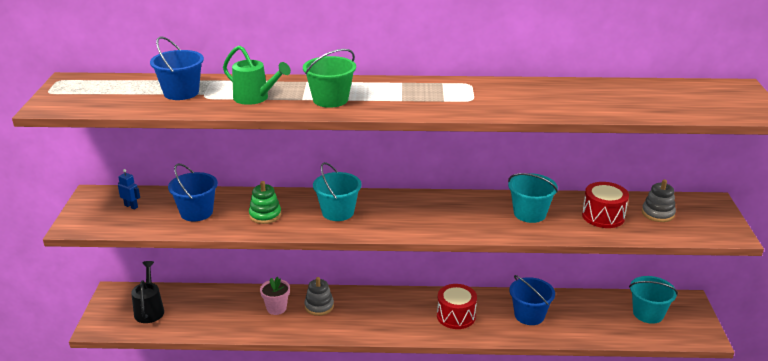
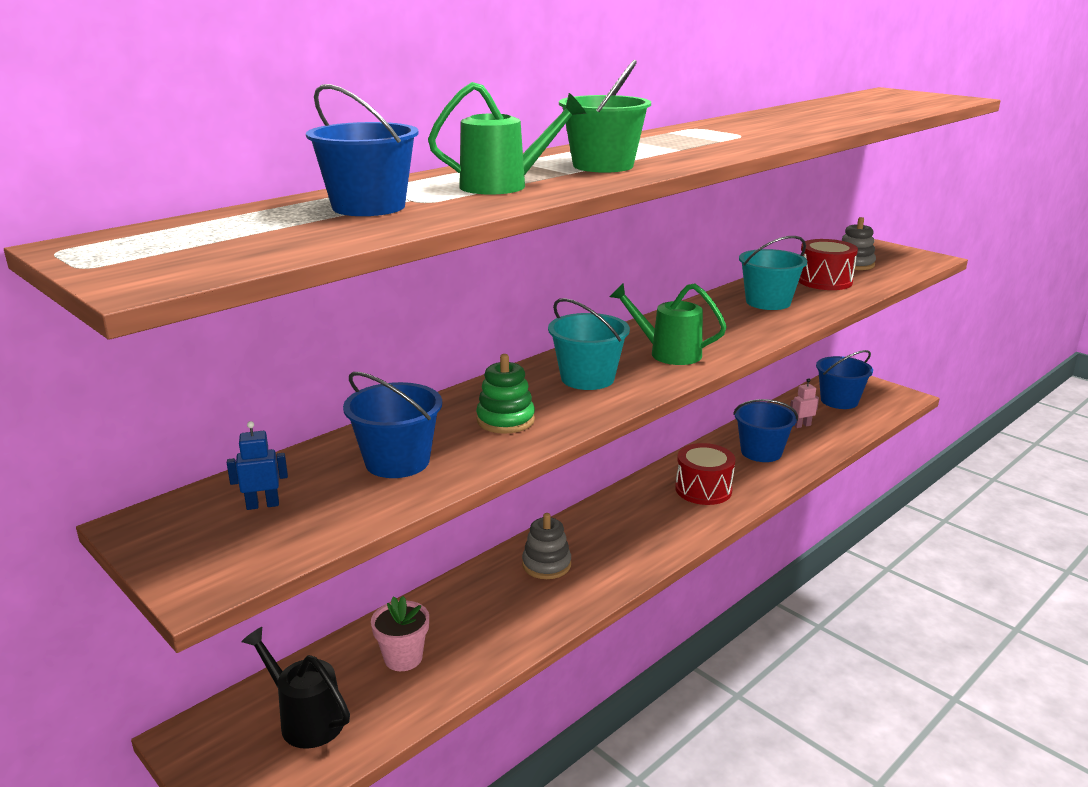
camera: 45 degrees left, 5 degrees down
pink flower pot [260,277,290,315] -> pink flower pot moved to [371,596,429,671]
turquoise bucket [629,276,678,324] -> blue bucket [816,350,873,409]
none -> green watering can [610,283,727,365]
none -> pink robot [790,378,819,428]

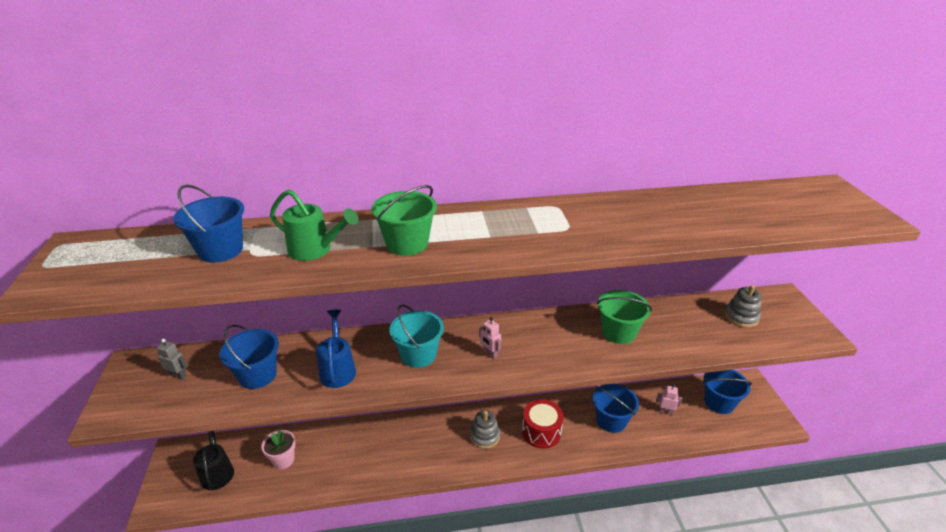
camera: 35 degrees right, 10 degrees up
blue robot [227,421,288,510] -> grey robot [157,339,188,380]
green stacking toy [476,354,535,434] -> blue watering can [316,310,356,388]
grey stacking toy [522,513,571,579] -> grey stacking toy moved to [470,410,500,449]
green watering can [610,283,727,365] -> pink robot [479,317,501,359]
turquoise bucket [739,236,807,310] -> green bucket [597,290,652,344]
red drum [799,239,858,290] -> none

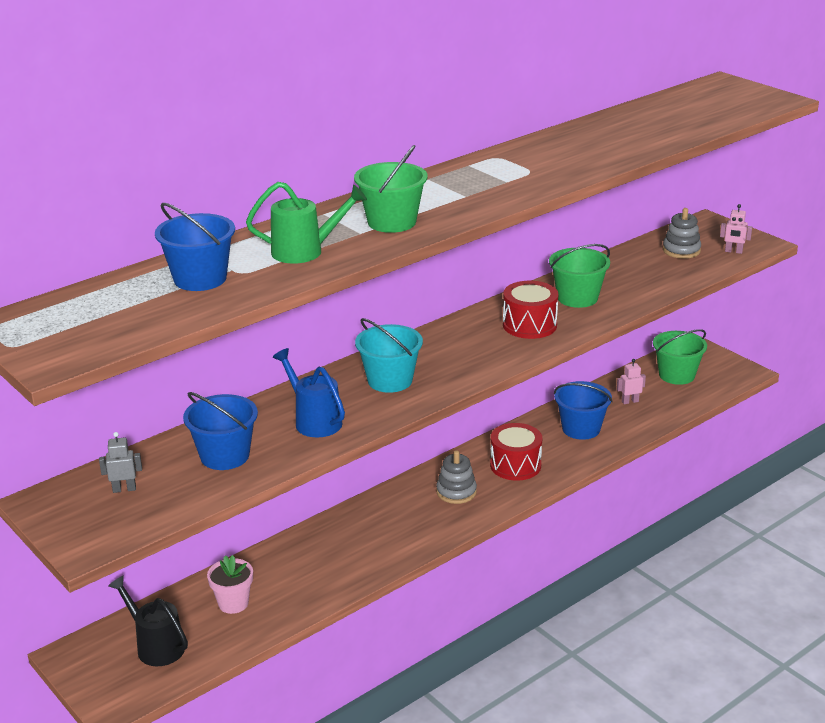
camera: 30 degrees left, 5 degrees down
pink robot [479,317,501,359] -> pink robot moved to [720,204,752,254]
blue bucket [703,370,752,414] -> green bucket [653,329,707,385]
none -> red drum [503,281,558,339]

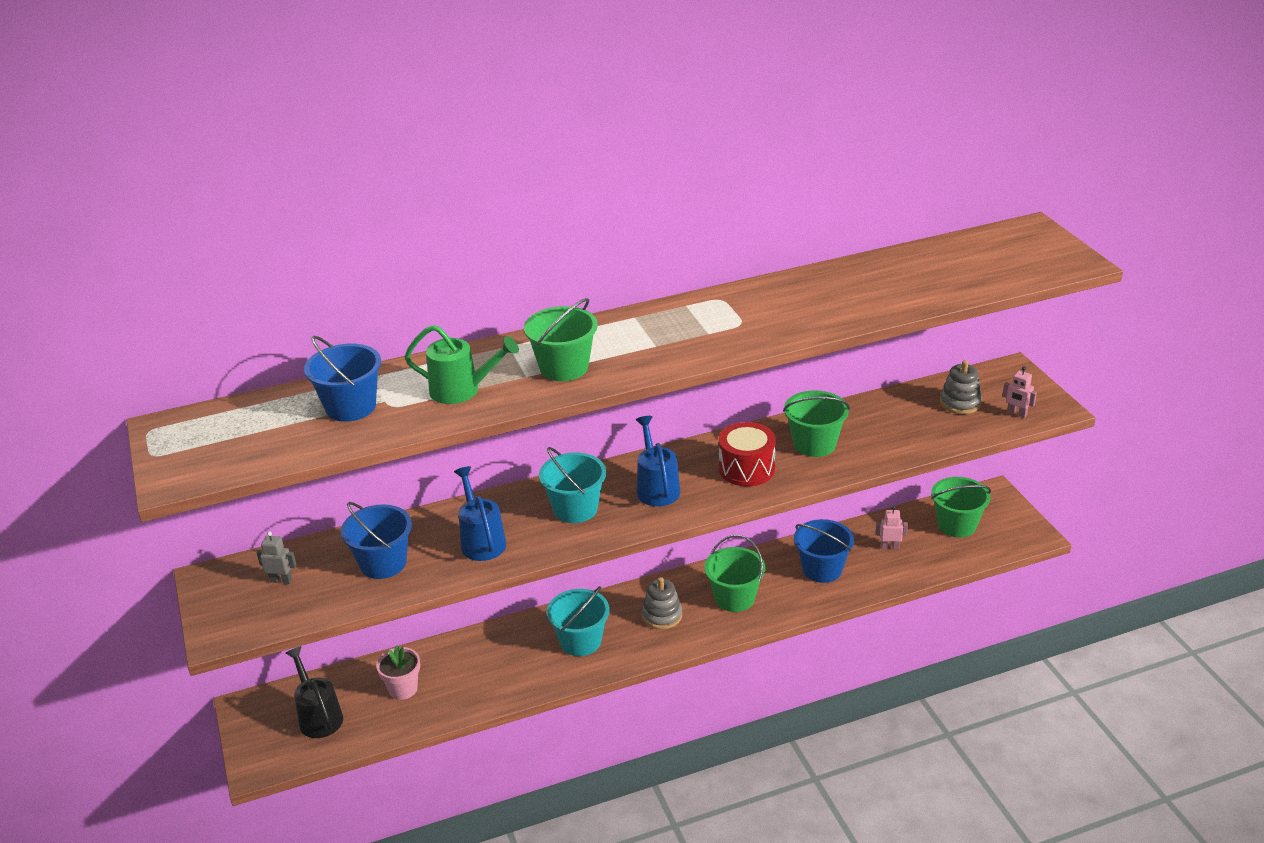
camera: 20 degrees right, 5 degrees up
red drum [490,423,542,481] -> green bucket [704,535,766,612]
none -> turquoise bucket [547,586,610,656]
none -> blue watering can [636,416,680,506]

